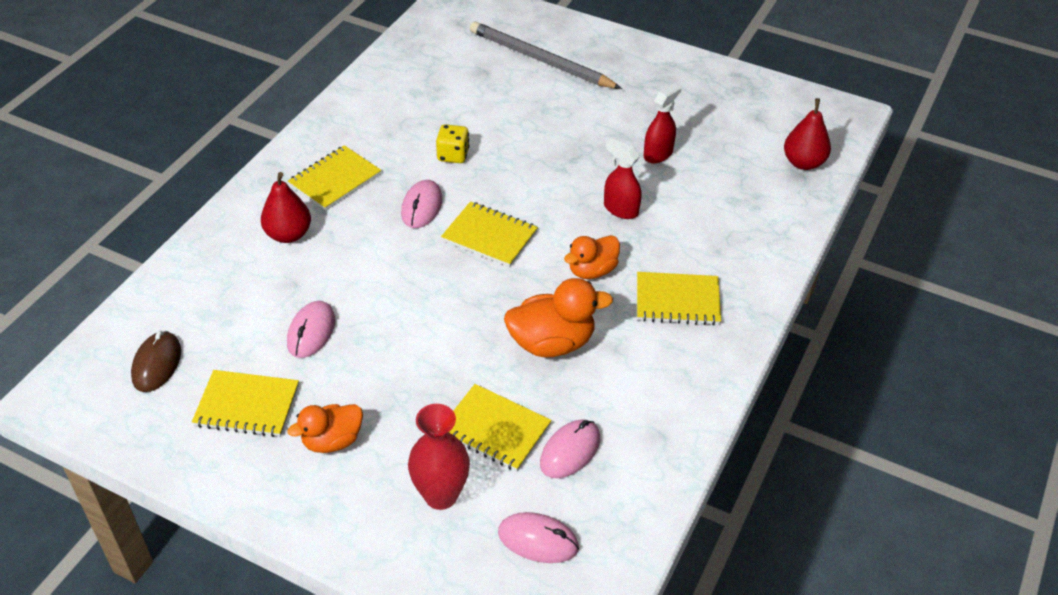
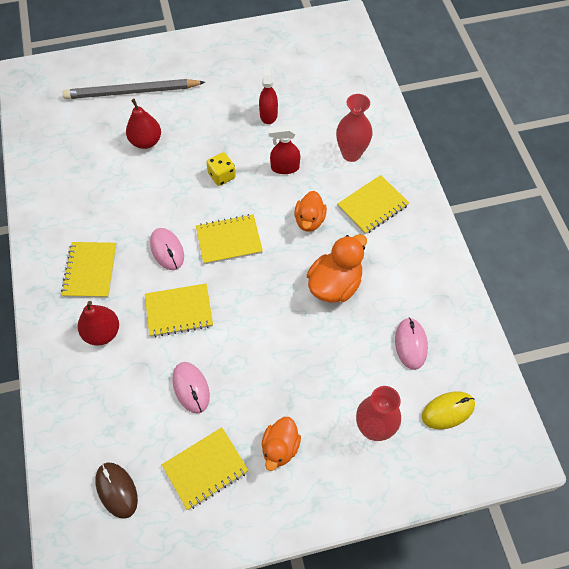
camera: 40 degrees left, 15 degrees up
yellow dice [436,124,469,163] -> yellow dice moved to [206,152,236,186]
yellow notebook [449,384,552,471] -> yellow notebook moved to [145,283,213,337]
pink mouse [498,512,579,563] -> yellow mouse [422,392,475,429]
red pear [784,98,831,170] -> red pear moved to [126,99,161,149]
none -> red vase [336,94,373,162]

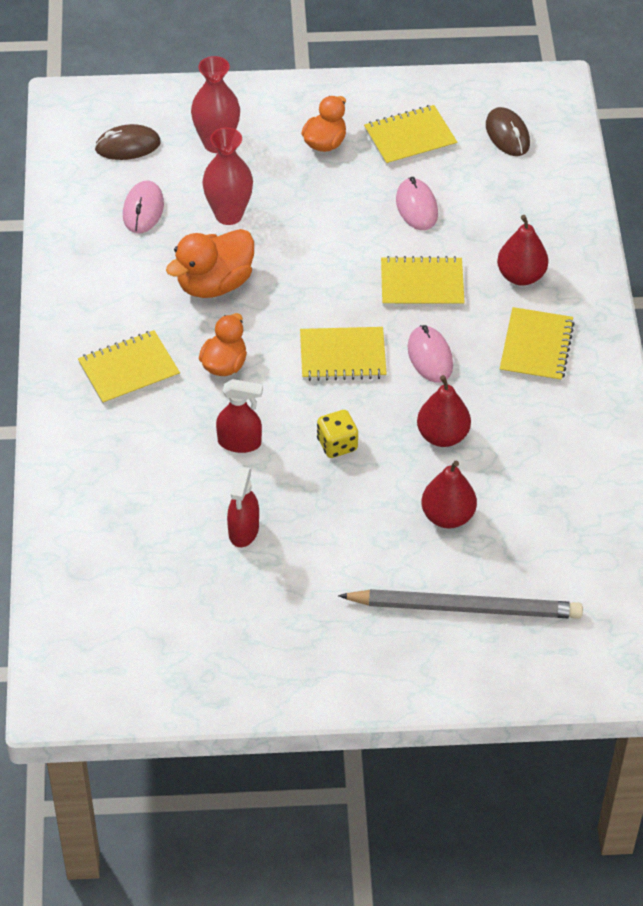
camera: 170 degrees left, 10 degrees down
red vase [336,94,373,162] -> red vase moved to [202,127,253,225]
yellow mouse [422,392,475,429] -> brown mouse [95,124,161,160]
none -> red pear [417,375,471,447]

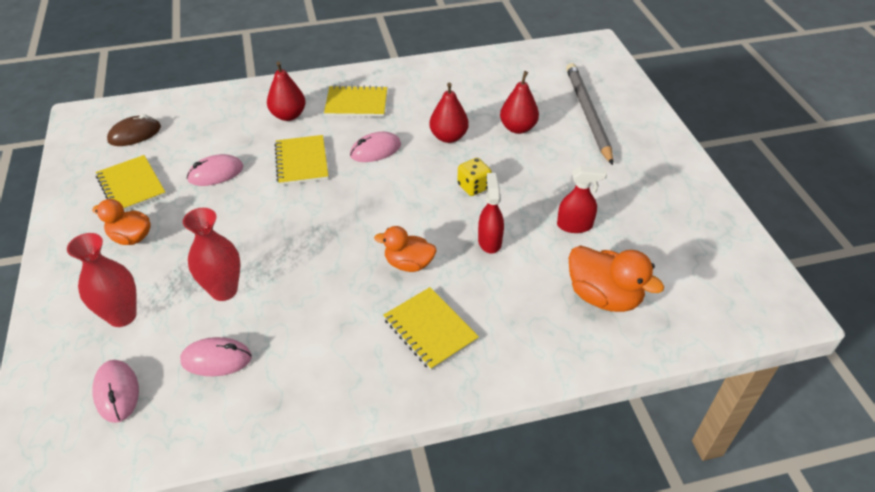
camera: 100 degrees left, 5 degrees down
brown mouse [95,124,161,160] -> pink mouse [92,360,139,423]
orange duck [166,229,254,298] -> orange duck moved to [569,245,664,312]
yellow notebook [300,327,387,381] -> none

